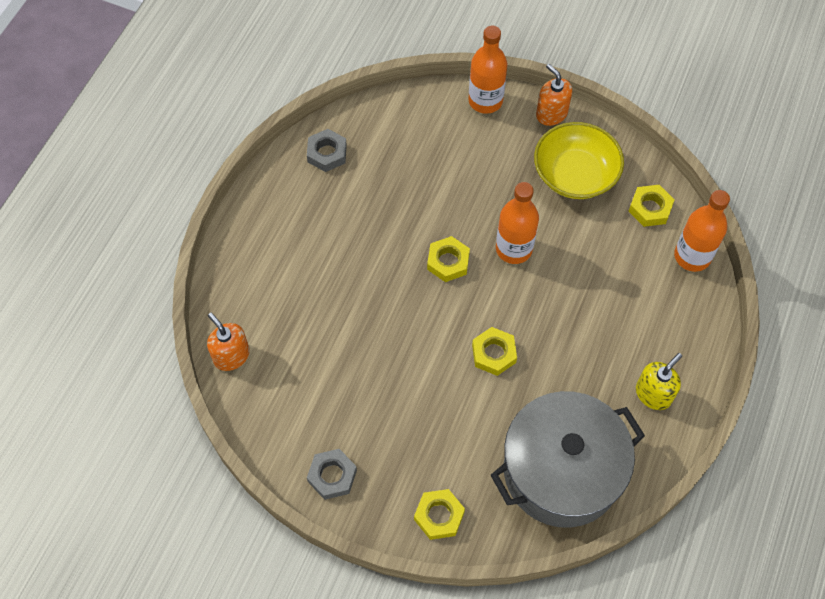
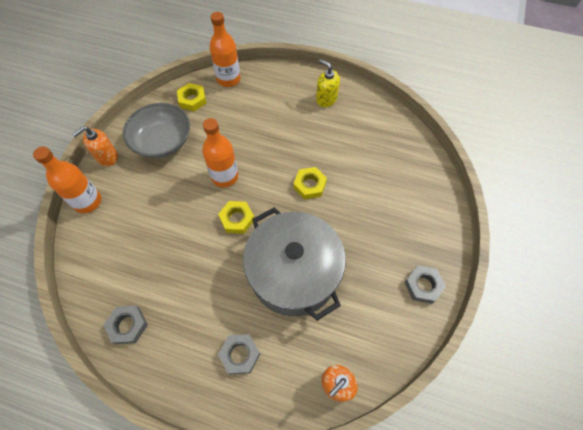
camera: 95 degrees left, 0 degrees up
yellow nut [414,489,465,540] -> none
grey pot [491,391,645,528] -> grey pot moved to [243,207,346,321]
yellow bowl [534,122,624,199] -> grey bowl [123,103,190,158]
none -> grey nut [218,334,260,374]

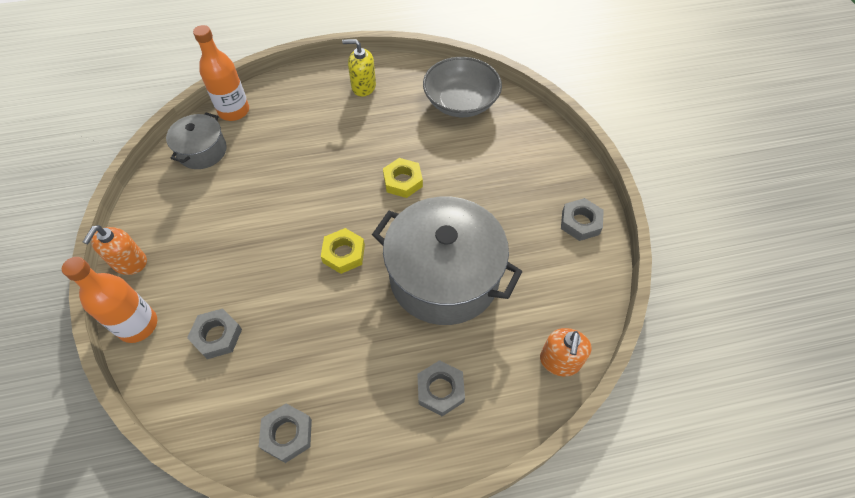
camera: 30 degrees left, 5 degrees down
grey bowl [123,103,190,158] -> grey bowl moved to [423,57,502,117]
yellow nut [177,83,207,111] -> grey pot [166,112,227,169]
orange bottle [202,118,238,187] -> none
none -> grey nut [187,308,242,359]

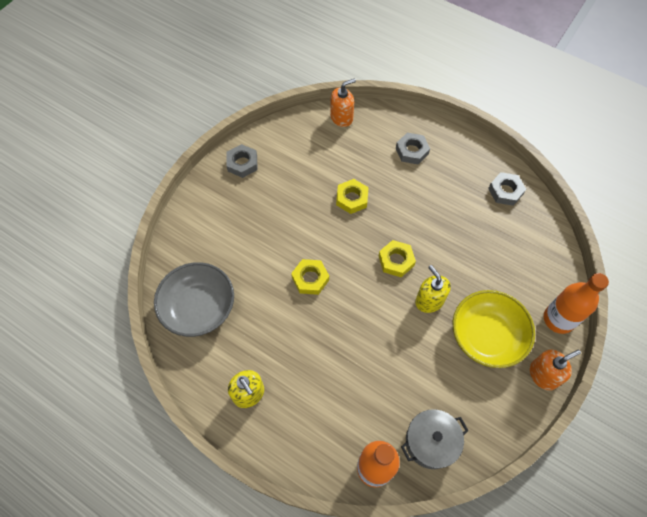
camera: 135 degrees left, 5 degrees up
grey nut [187,308,242,359] -> none
grey pot [372,197,522,325] -> yellow nut [336,179,369,214]
none -> yellow soap dispenser [415,265,451,313]
none -> yellow bowl [453,290,535,368]

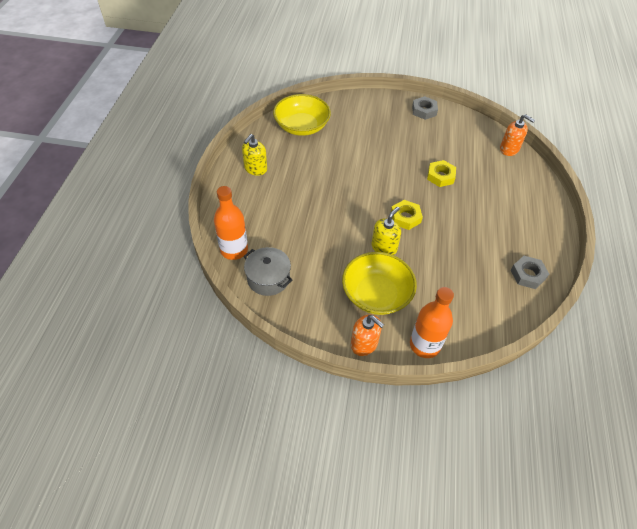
camera: 65 degrees right, 10 degrees down
grey bowl [154,262,234,337] -> yellow bowl [273,94,331,136]
yellow nut [291,259,329,295] -> none
grey nut [396,133,430,164] -> none

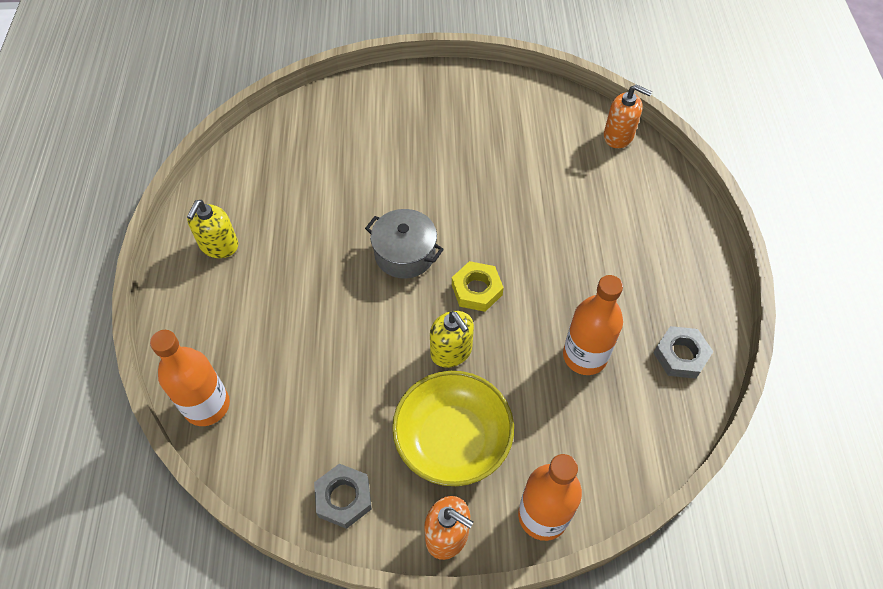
camera: 10 degrees left, 5 degrees up
grey pot [244,247,292,296] -> grey pot moved to [365,209,444,279]
yellow bowl [273,94,331,136] -> none
yellow soap dispenser [371,207,401,255] -> yellow soap dispenser turned 120 degrees clockwise [430,311,474,368]
grey nut [412,96,438,120] -> grey nut moved to [314,464,372,529]
yellow nut [427,160,456,187] -> none
none -> orange bottle [563,275,623,375]

